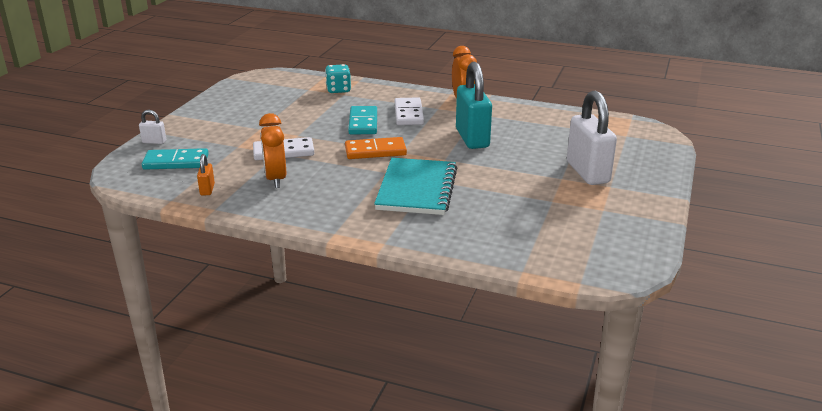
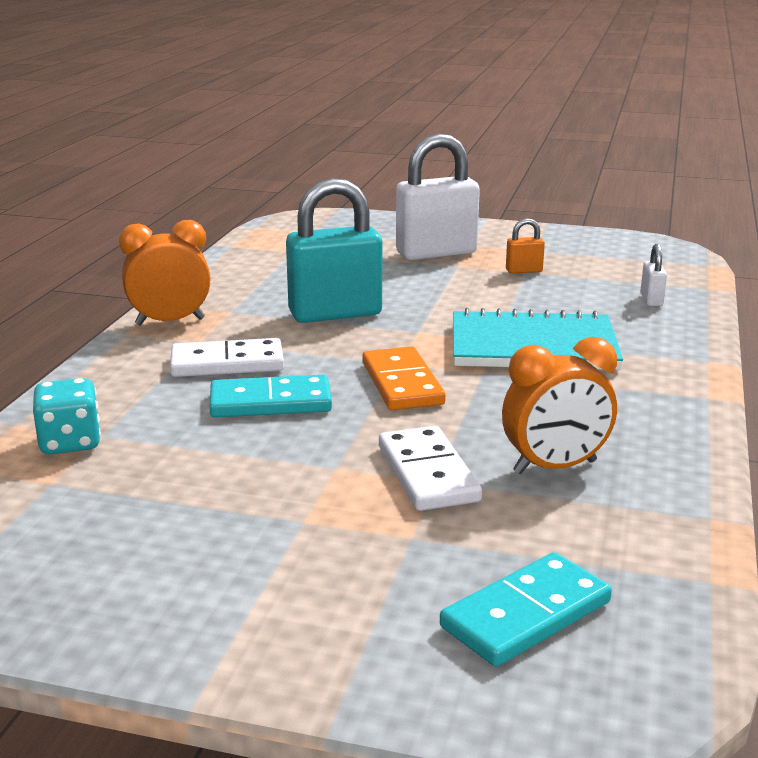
camera: 95 degrees left, 5 degrees down
white padlock [139,110,166,144] -> white padlock moved to [641,244,667,306]
turquoise domino [142,148,209,170] -> turquoise domino turned 60 degrees clockwise [440,552,612,667]
orange padlock [197,154,215,196] -> orange padlock moved to [506,218,545,274]

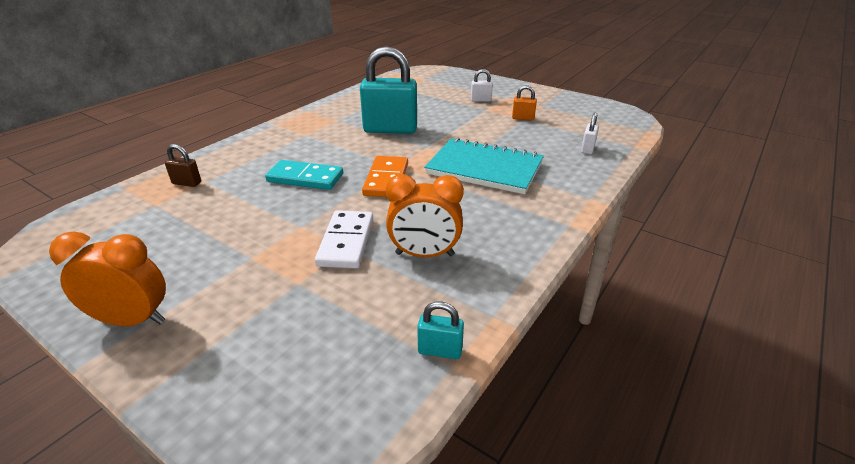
camera: 20 degrees right, 10 degrees up
turquoise dice [33,378,101,454] -> brown padlock [165,144,201,187]
orange clock [119,220,210,325] -> orange clock moved to [49,231,166,326]
white domino [170,338,284,377] -> none
white padlock [396,133,480,260] -> white padlock [471,69,493,102], size x0.44
turquoise domino [440,552,612,667] -> none
none -> turquoise padlock [417,301,464,359]

